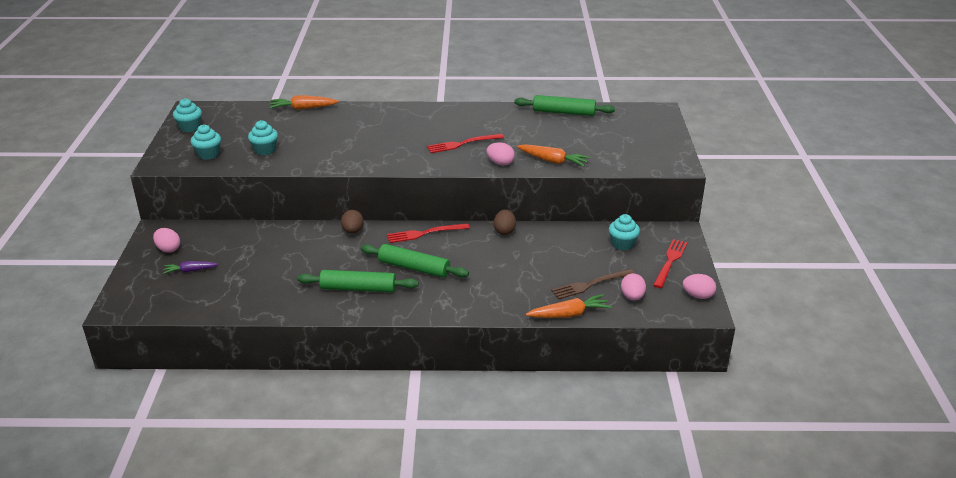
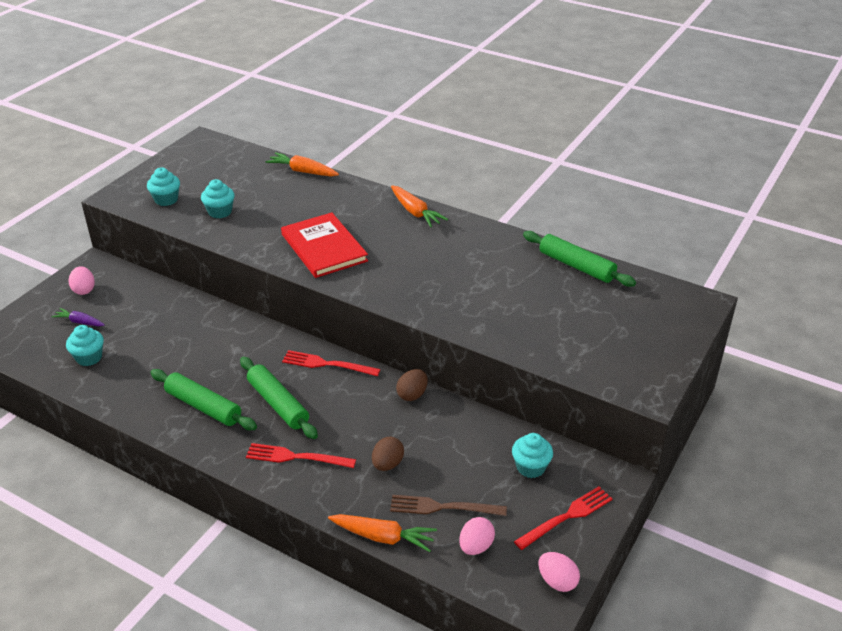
camera: 30 degrees right, 5 degrees up
turquoise cupcake [173,98,202,132] -> turquoise cupcake moved to [66,325,104,366]
brown egg [341,210,364,234] -> brown egg moved to [372,437,404,471]
red fork [427,134,504,153] -> red fork moved to [246,443,356,468]
pink egg [487,142,515,166] -> none
orange carrot [517,144,590,167] -> orange carrot moved to [391,185,448,227]
none -> red book [281,212,368,278]

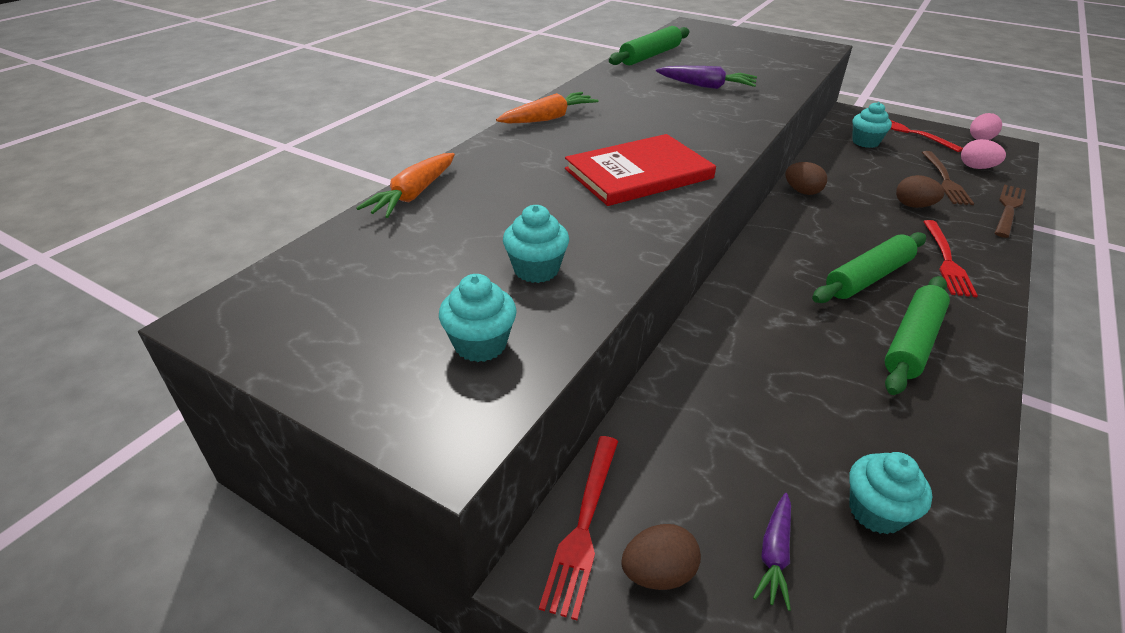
camera: 90 degrees left, 0 degrees up
pink egg [69,266,95,295] -> brown egg [621,524,701,590]
red fork [282,350,381,376] -> red fork moved to [539,436,618,620]
orange carrot [328,514,437,552] -> brown fork [995,184,1026,238]
none -> purple carrot [656,66,757,89]

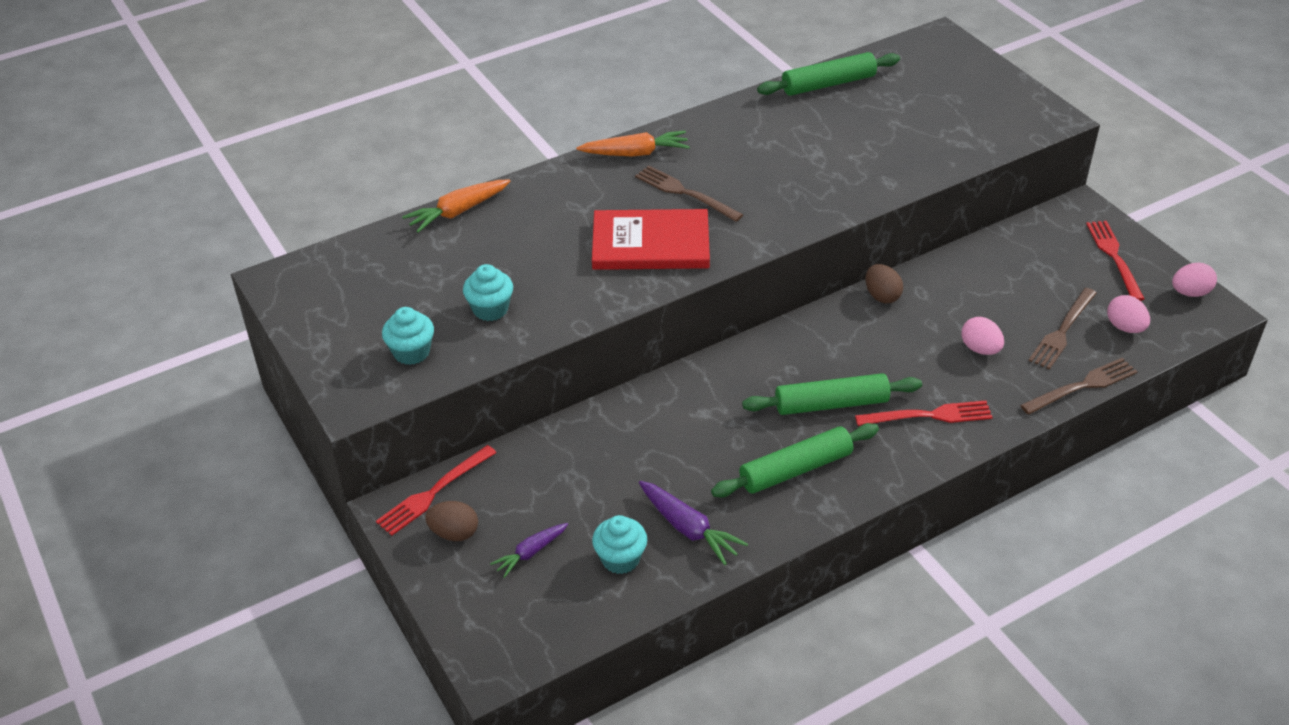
camera: 30 degrees right, 5 degrees up
purple carrot [656,66,757,89] -> purple carrot moved to [639,481,748,565]
turquoise cupcake [852,102,892,148] -> none
brown egg [896,175,944,208] -> pink egg [961,317,1004,355]
red fork [923,220,978,297] -> red fork turned 135 degrees counterclockwise [855,401,993,426]
none -> brown fork [635,166,743,222]

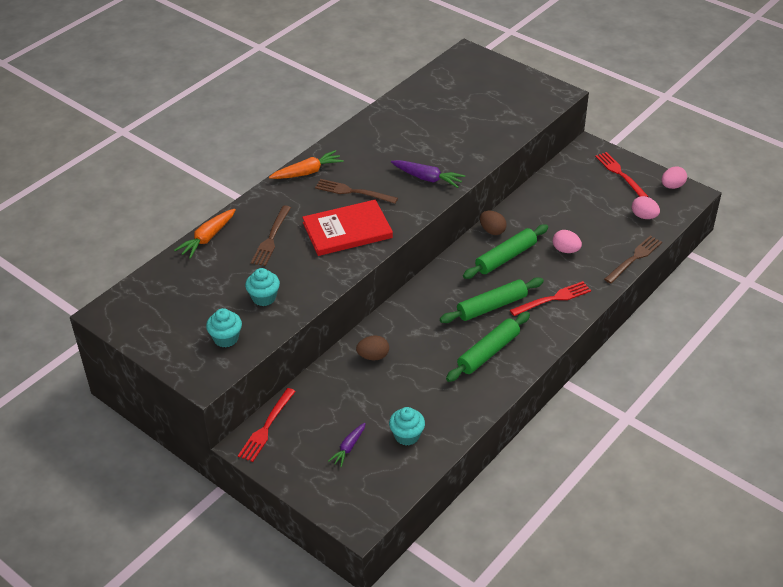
camera: 20 degrees left, 0 degrees up
brown egg [425,501,478,541] -> brown egg moved to [356,336,389,360]
purple carrot [639,481,748,565] -> purple carrot moved to [391,160,465,188]
green rolling pin [757,52,900,96] -> green rolling pin moved to [463,224,548,279]
brown fork [1029,288,1097,369] -> brown fork moved to [251,205,291,266]

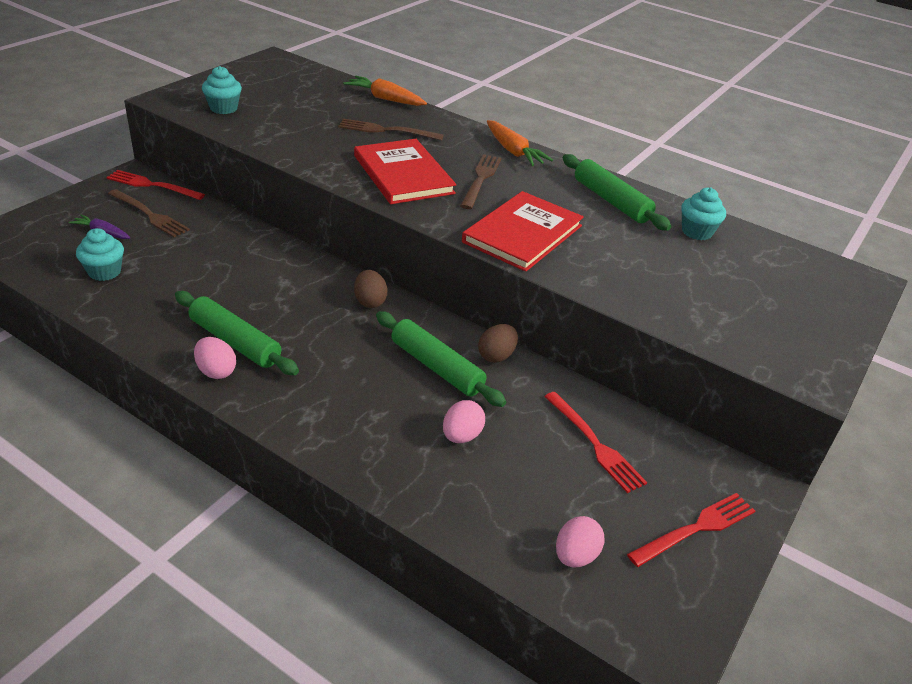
camera: 80 degrees right, 5 degrees down
turquoise cupcake [245,268,280,306] -> turquoise cupcake moved to [681,187,726,240]
brown egg [356,336,389,360] -> brown egg moved to [354,270,388,308]
purple carrot [391,160,465,188] -> red book [462,191,584,272]
green rolling pin [440,277,544,323] -> green rolling pin moved to [563,154,671,231]
red fork [510,281,591,316] -> red fork moved to [544,392,647,493]
brown fork [604,236,662,284] -> brown fork moved to [108,189,190,237]
pink egg [662,166,687,189] -> pink egg moved to [194,337,236,379]

